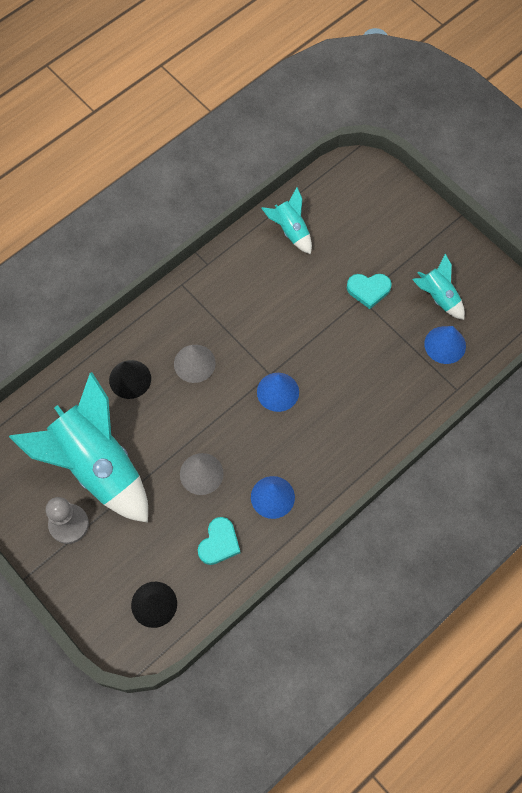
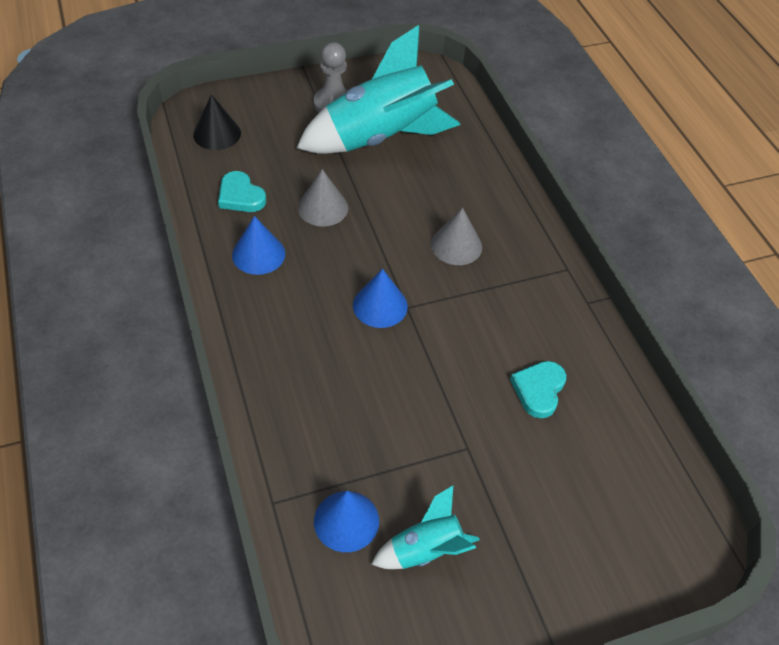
camera: 110 degrees right, 15 degrees down
black cone [109,360,151,399] -> none
turquoise rocket [261,187,312,254] -> none
turquoise heart [347,274,392,309] -> turquoise heart moved to [510,361,566,419]

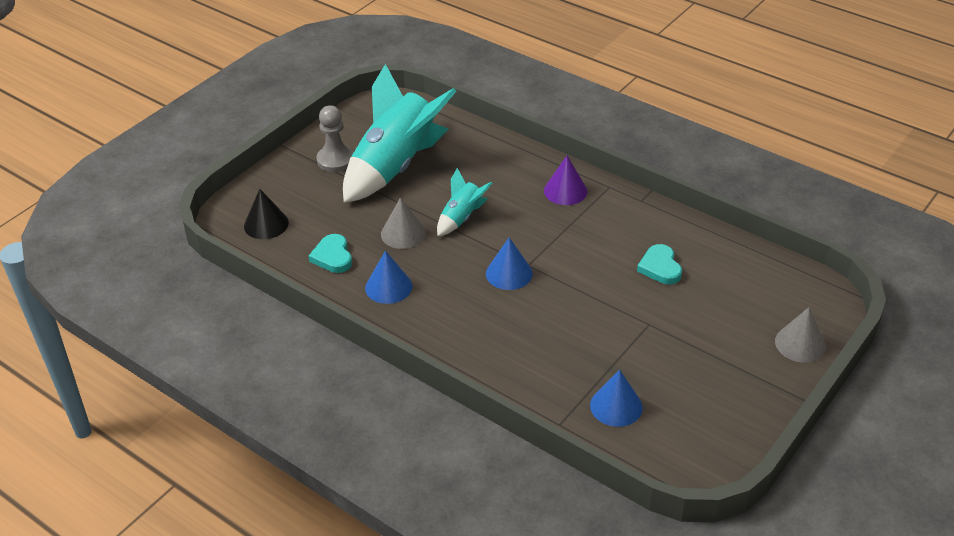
camera: 30 degrees left, 10 degrees down
turquoise heart [218,171,266,212] -> turquoise heart turned 60 degrees clockwise [309,234,352,273]
turquoise rocket [371,486,480,569] -> turquoise rocket moved to [437,168,492,236]
grey cone [431,208,482,265] -> grey cone moved to [775,307,826,362]
none -> purple cone [544,156,588,205]

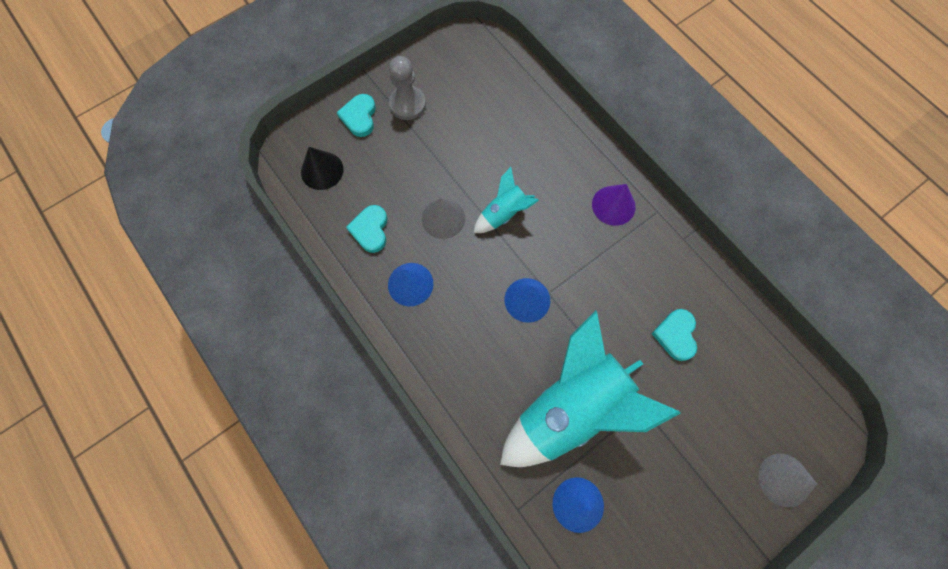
camera: 15 degrees right, 30 degrees up
turquoise rocket [343,64,457,203] -> turquoise rocket moved to [500,310,681,467]
none -> turquoise heart [336,94,376,137]

